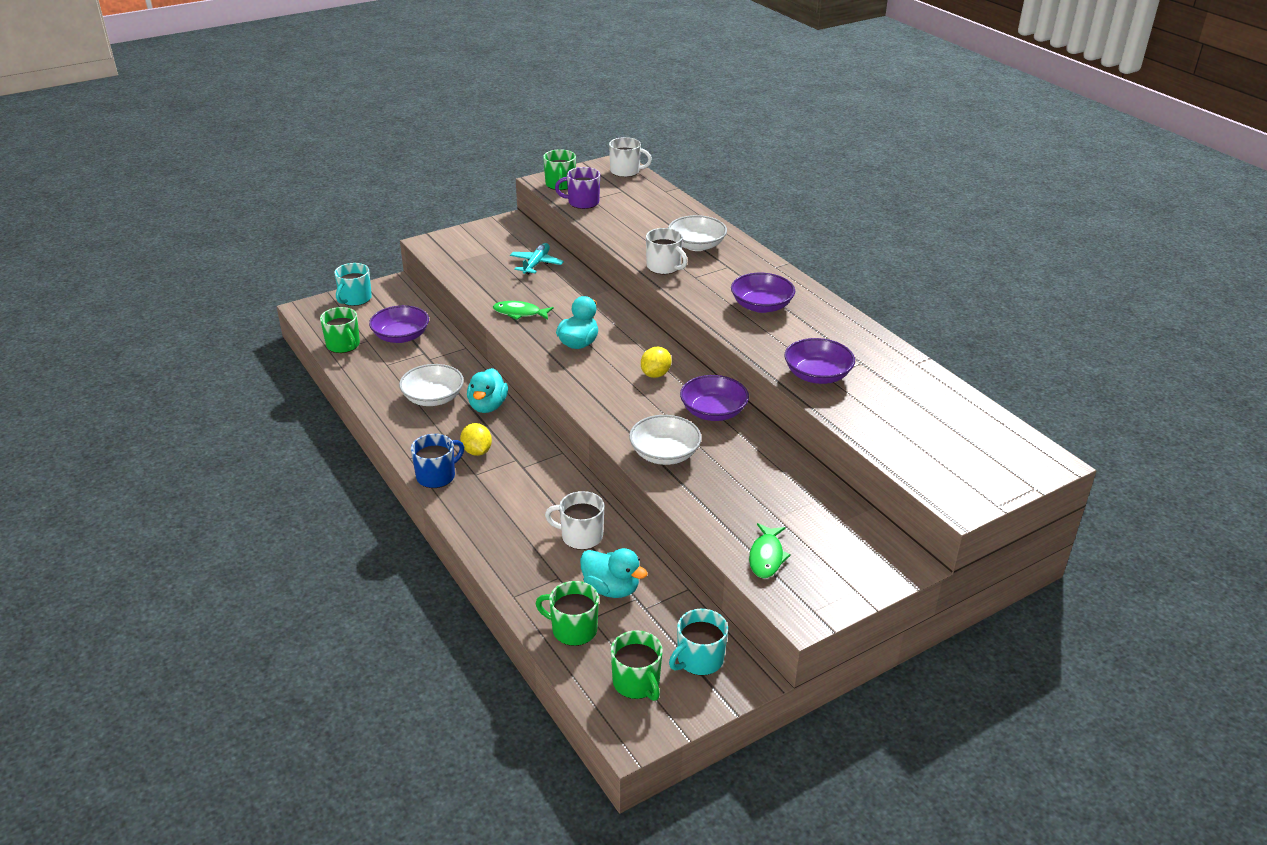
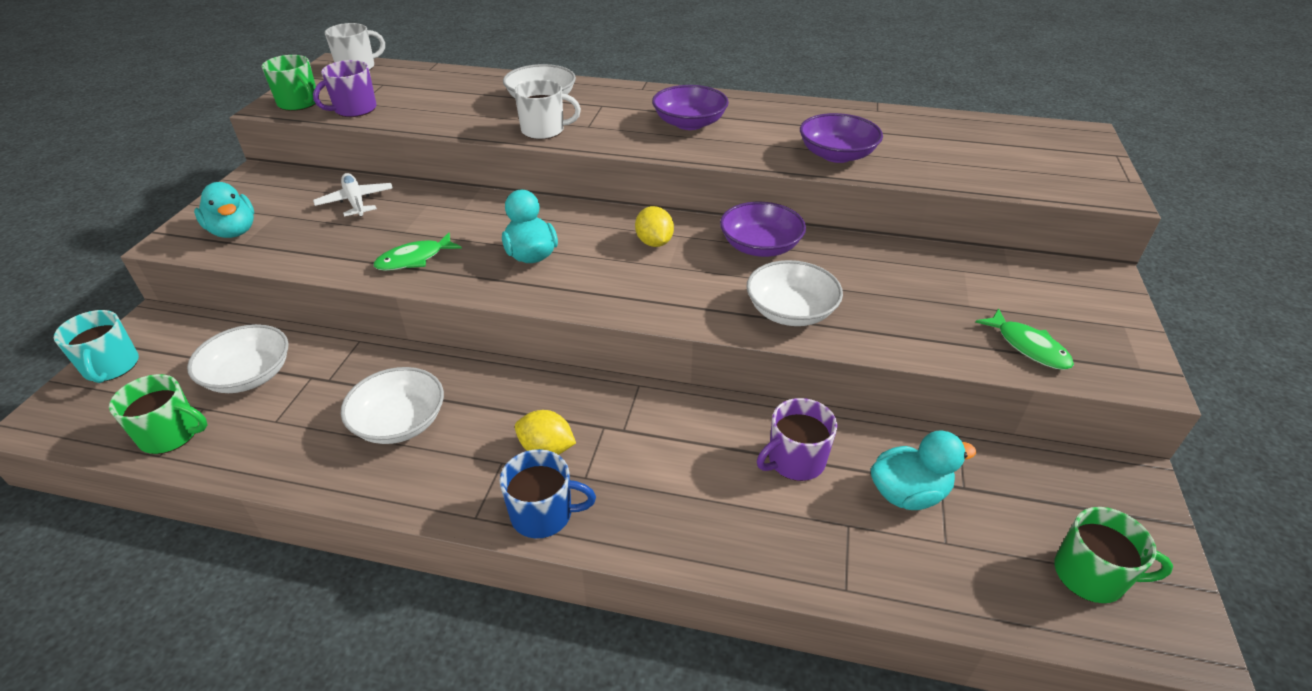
camera: 45 degrees left, 5 degrees up
purple bowl [369,305,429,343] -> white bowl [187,324,289,393]
blue mug [411,434,464,488] -> blue mug turned 90 degrees clockwise [499,449,596,539]
turquoise duck [467,368,508,413] -> turquoise duck moved to [194,182,254,238]
turquoise plane [510,243,564,275] -> white plane [313,173,393,217]
green mug [536,581,599,646] -> none
white mug [545,491,605,550] -> purple mug [757,398,837,481]
turquoise mug [669,609,728,676] -> none

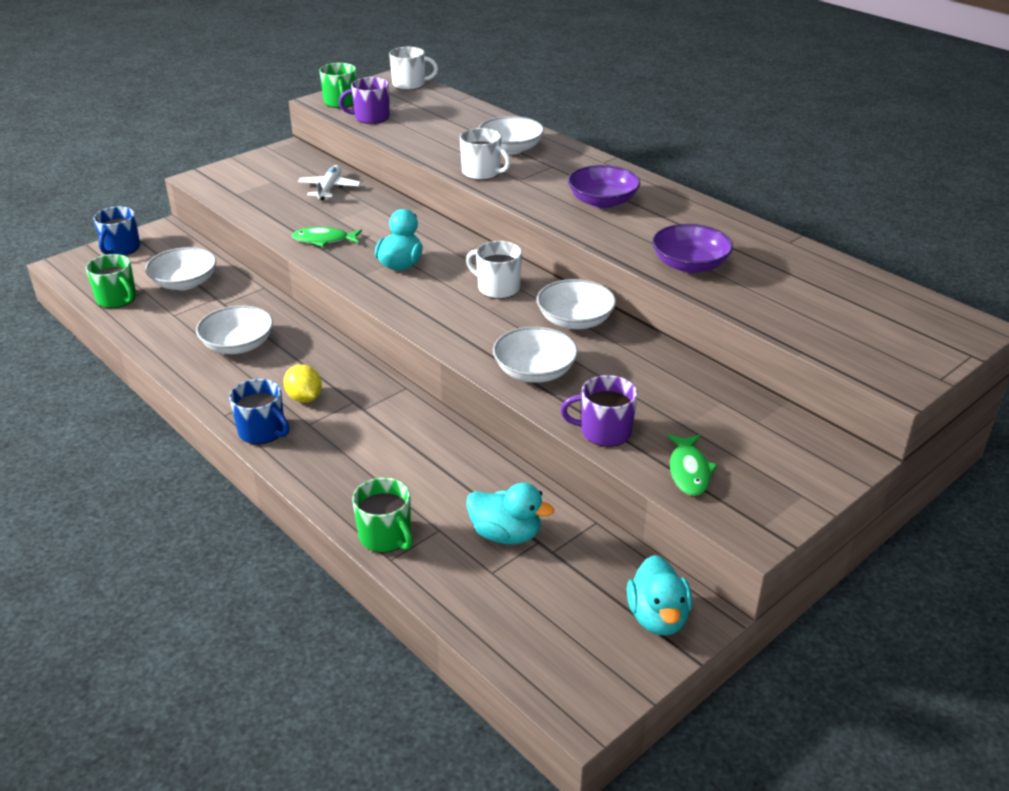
camera: 35 degrees right, 5 degrees down
turquoise mug [54,310,139,383] -> blue mug [93,206,140,256]
turquoise duck [194,182,254,238] -> turquoise duck moved to [627,555,692,636]
yellow lemon [635,206,674,247] -> white mug [466,241,522,299]
purple bowl [720,202,806,257] -> white bowl [537,279,616,329]
purple mug [757,398,837,481] -> purple mug moved to [560,375,638,447]
green mug [1054,507,1173,603] -> green mug moved to [352,478,413,553]

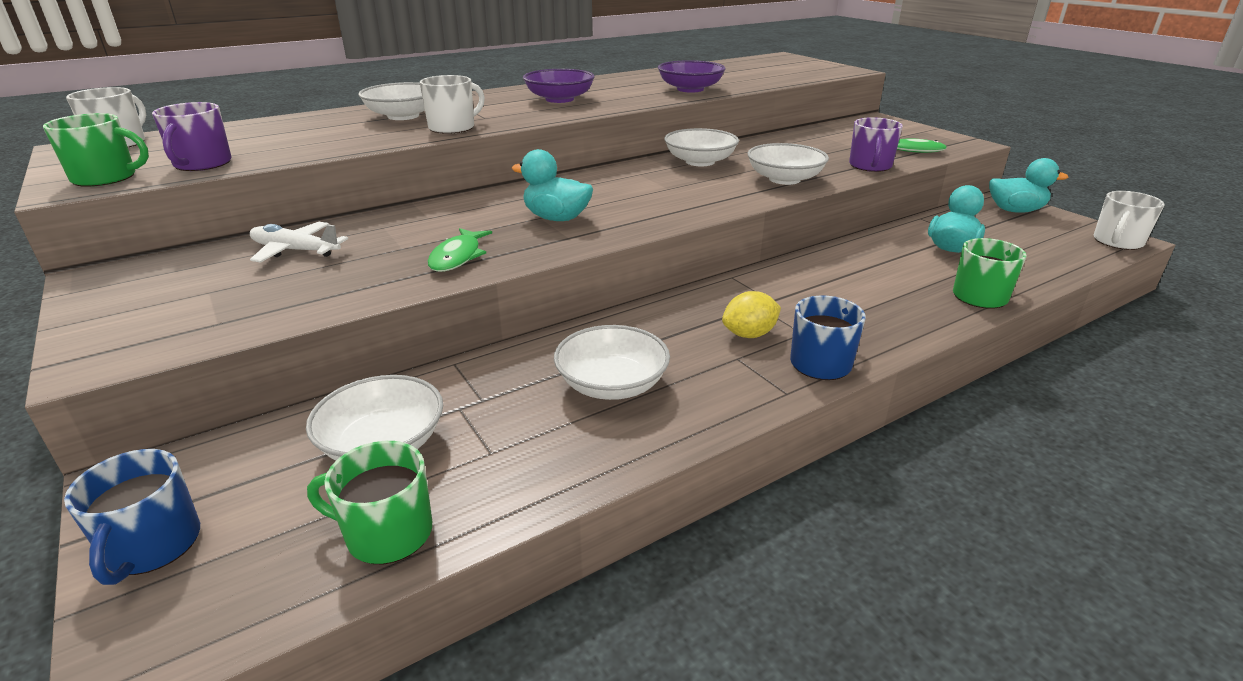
camera: 80 degrees left, 5 degrees down
green mug [86,254,136,308] -> green mug turned 135 degrees counterclockwise [307,441,432,564]
blue mug [93,206,140,256] -> blue mug turned 60 degrees clockwise [64,449,200,585]
white mug [466,241,522,299] -> white mug moved to [1094,191,1165,250]

